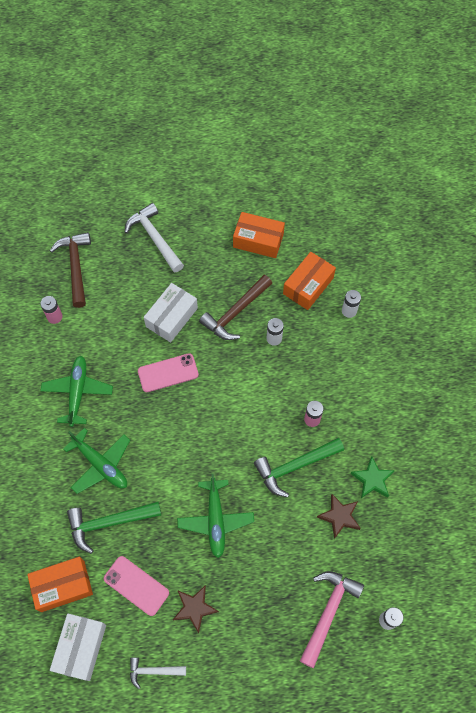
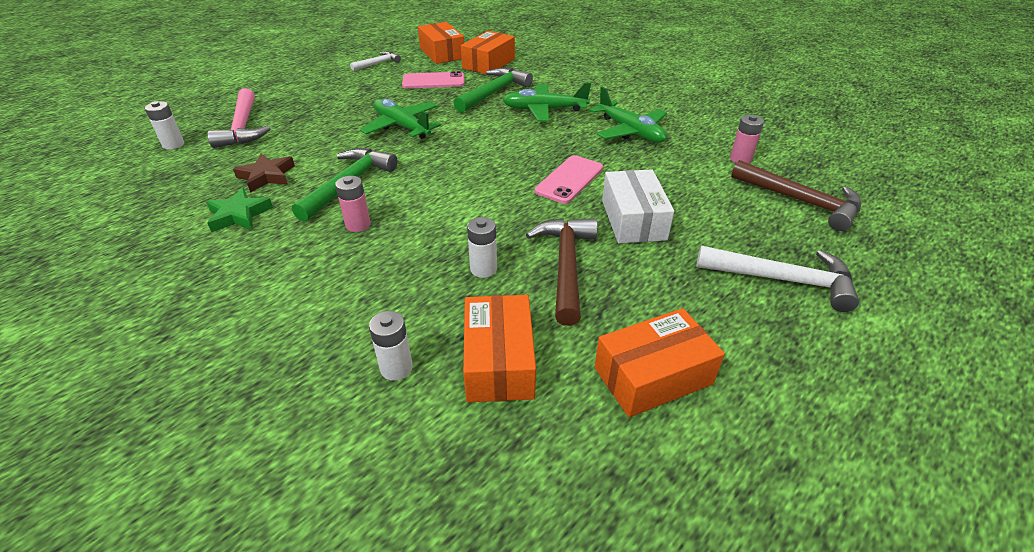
camera: 140 degrees right, 25 degrees down
white box [50,613,106,681] -> orange box [418,22,464,64]
brown star [173,585,219,633] -> none

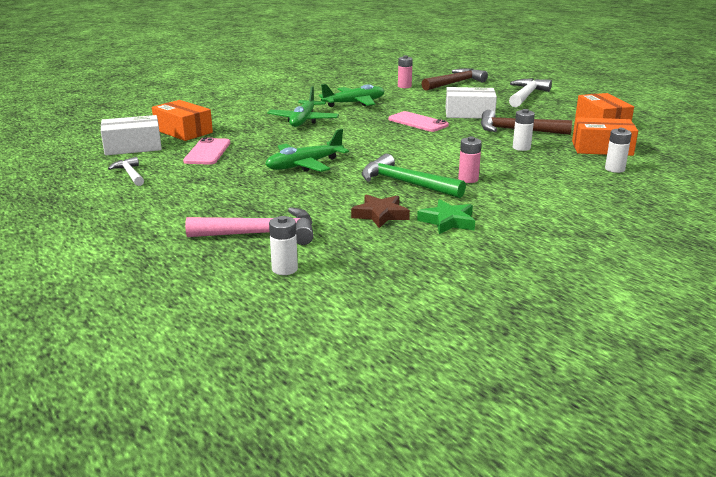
camera: 80 degrees left, 15 degrees down
orange box [418,22,464,64] -> white box [101,115,162,155]
green hammer [454,68,533,113] -> none

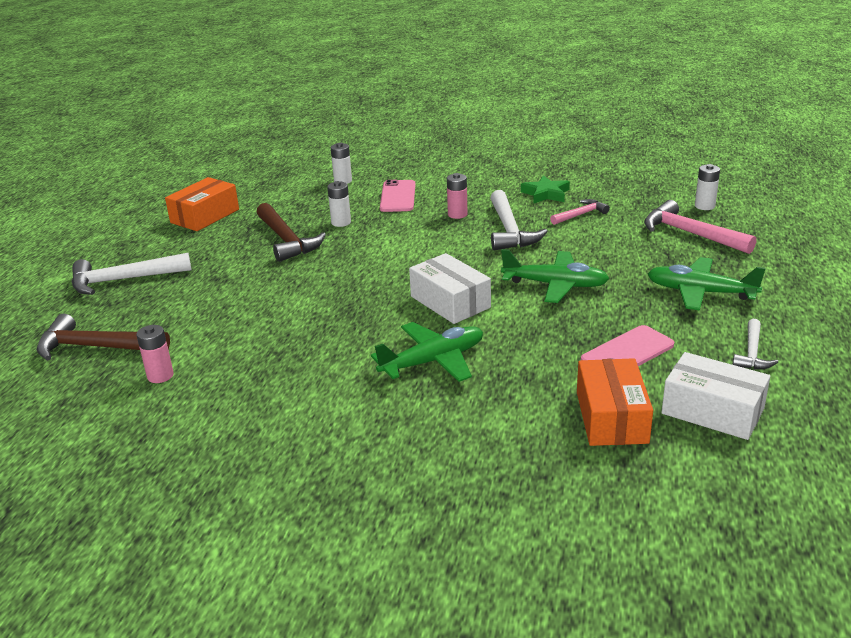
camera: 130 degrees left, 5 degrees up
green plane [319,84,385,107] -> green plane moved to [648,257,766,311]
brown star [351,194,410,228] -> pink hammer [550,199,610,225]
green hammer [362,154,466,198] -> white hammer [490,190,548,250]
pink phone [388,111,449,132] -> pink phone moved to [380,180,416,212]
white box [446,87,497,119] -> white box moved to [409,253,491,324]
orange box [572,117,638,156] -> none

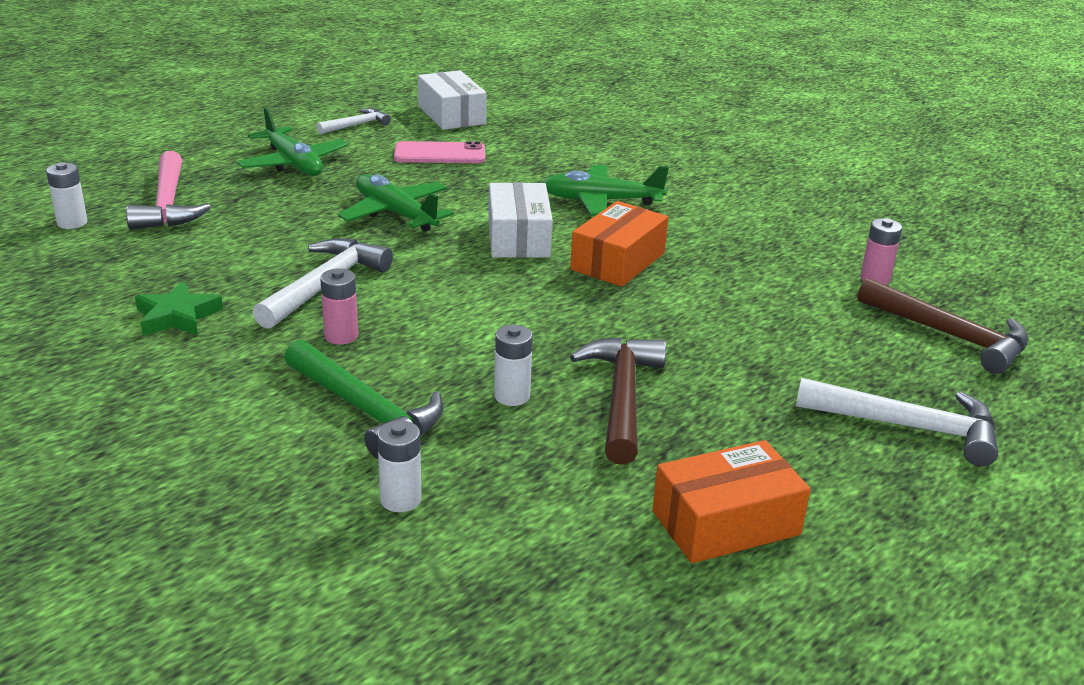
camera: 150 degrees left, 0 degrees up
pink phone [380,180,416,212] -> green hammer [284,339,443,459]
pink hammer [550,199,610,225] -> none
orange box [577,358,653,446] -> orange box moved to [570,201,668,287]

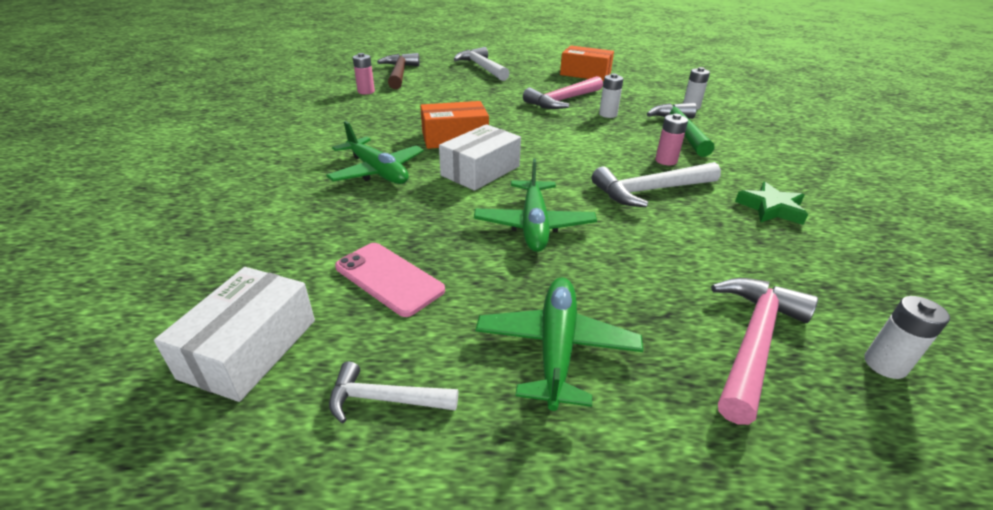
camera: 135 degrees left, 5 degrees up
brown hammer [570,337,666,465] -> pink hammer [523,76,603,109]

